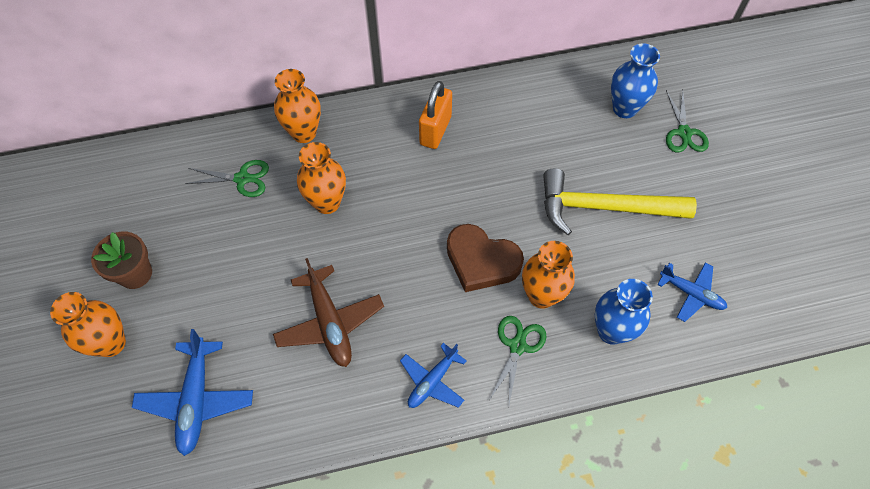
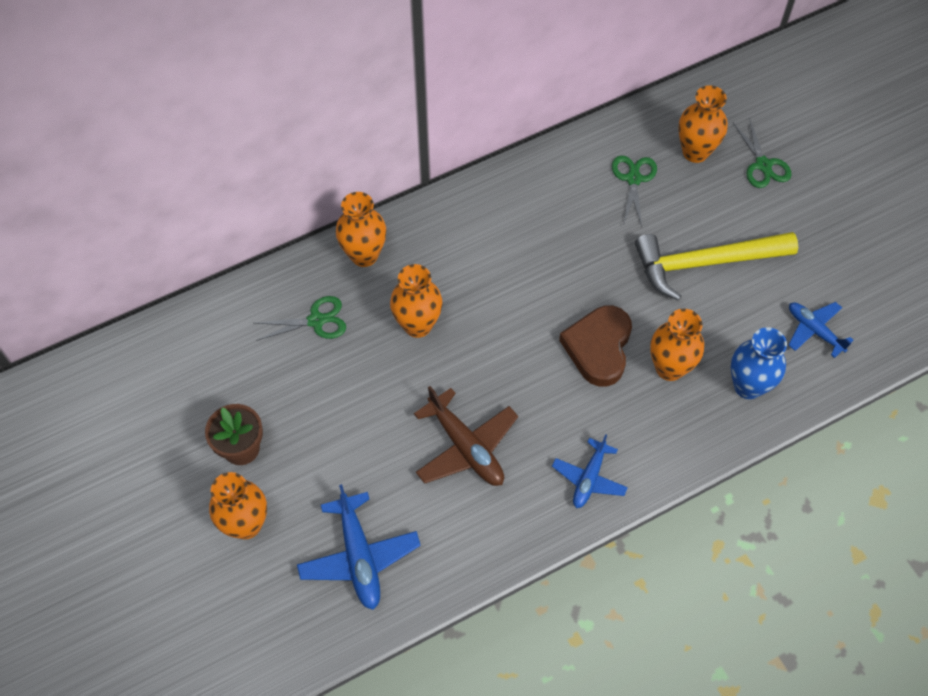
camera: 15 degrees left, 0 degrees up
orange padlock [419,81,452,149] -> none
brown heart [447,224,524,292] -> brown heart turned 90 degrees clockwise [559,305,632,387]
green scissors [489,316,546,404] -> green scissors moved to [612,156,657,227]
blue vase [611,43,660,118] -> orange vase [678,85,728,163]
blue plane [657,262,727,322] -> blue plane turned 150 degrees counterclockwise [788,302,853,358]

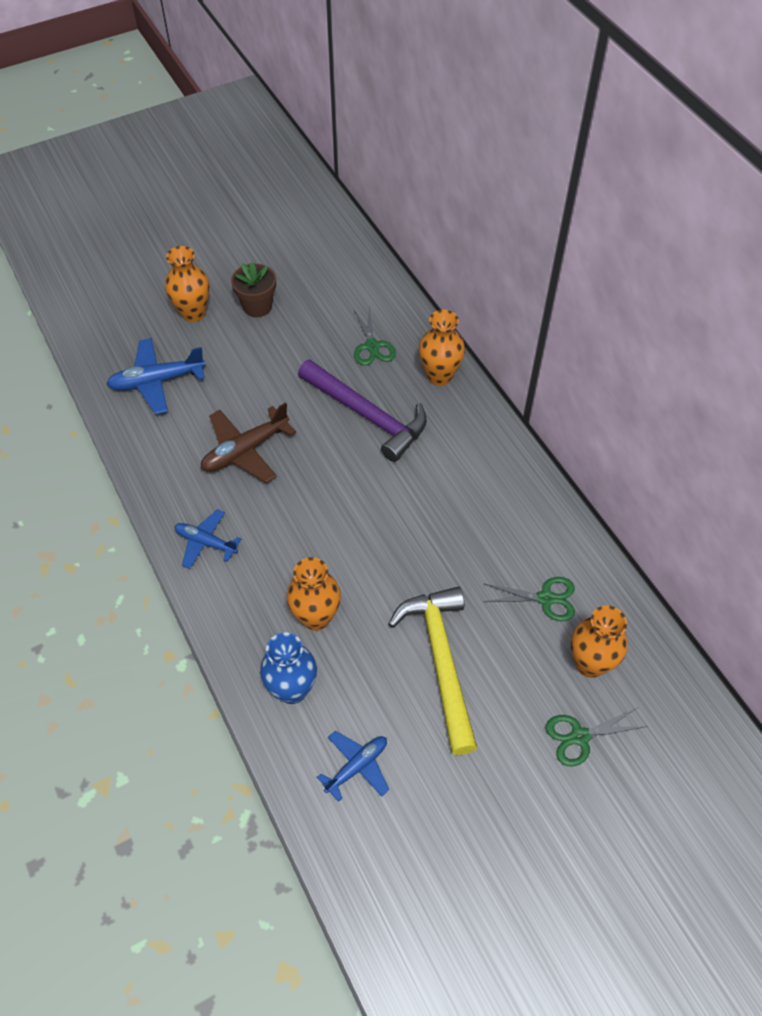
camera: 90 degrees right, 5 degrees down
orange vase [390,264,443,338] -> purple hammer [298,360,427,462]
brown heart [559,305,632,387] -> none

